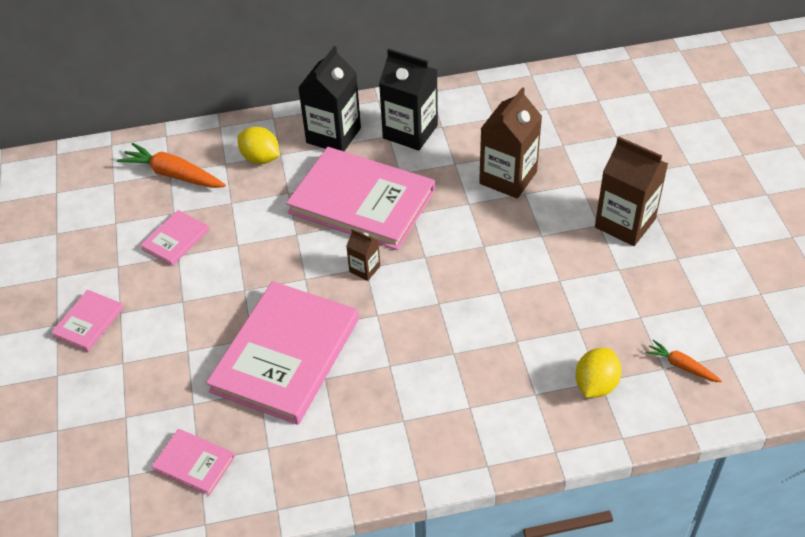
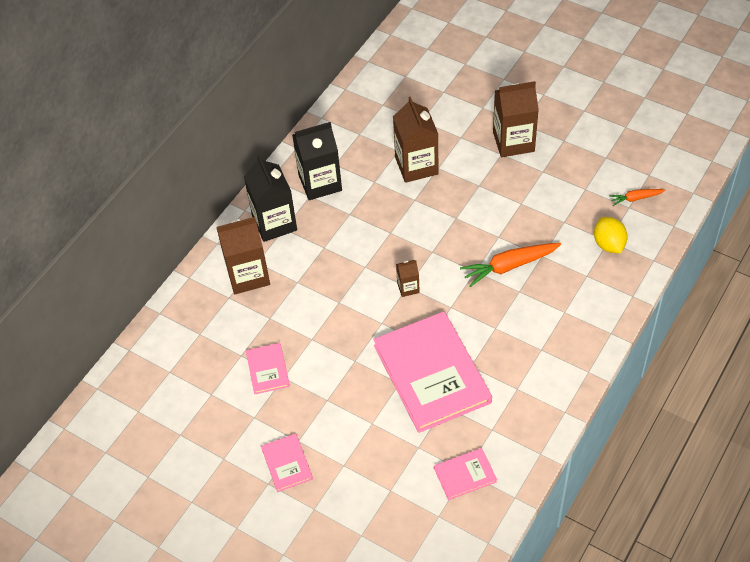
camera: 45 degrees left, 5 degrees up
orange carrot [117,143,226,188] -> orange carrot moved to [460,243,561,287]
yellow lemon [238,127,280,164] -> brown carton [216,217,270,294]
pink book [286,147,435,250] -> none

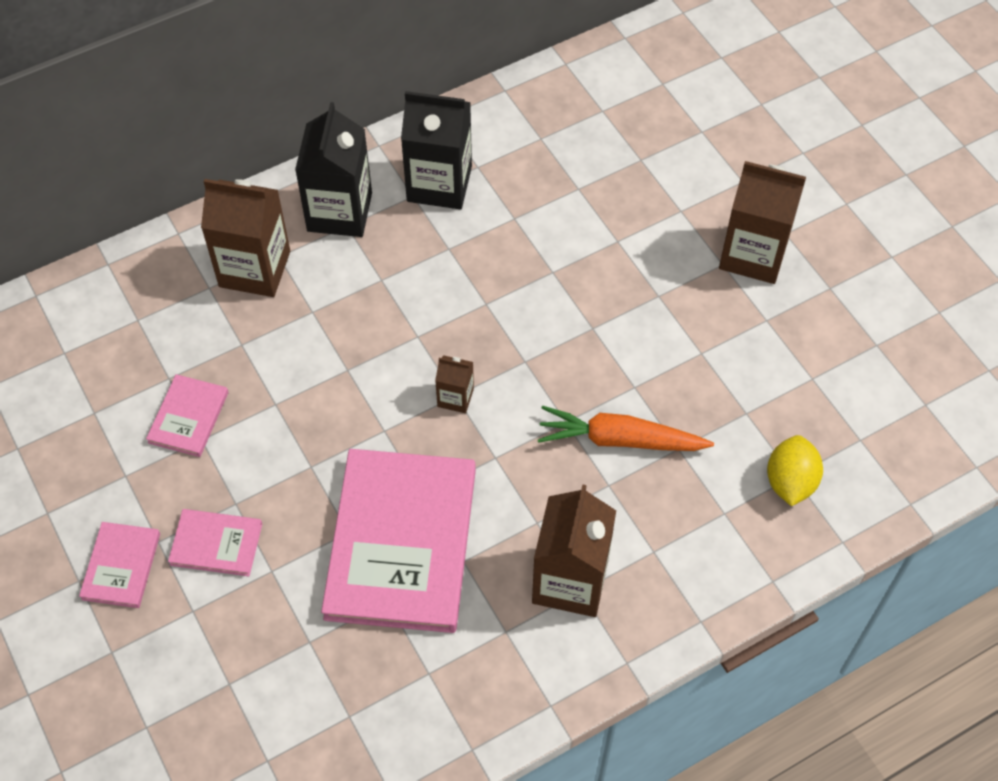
camera: 25 degrees right, 5 degrees up
brown carton [393,97,439,183] -> brown carton moved to [532,484,616,617]
pink book [434,448,497,500] -> pink book moved to [168,509,262,577]
orange carrot [609,189,665,206] -> none

